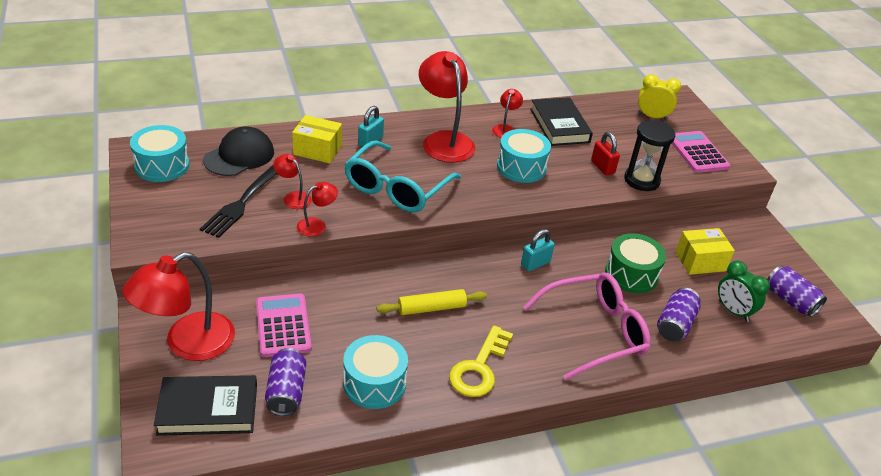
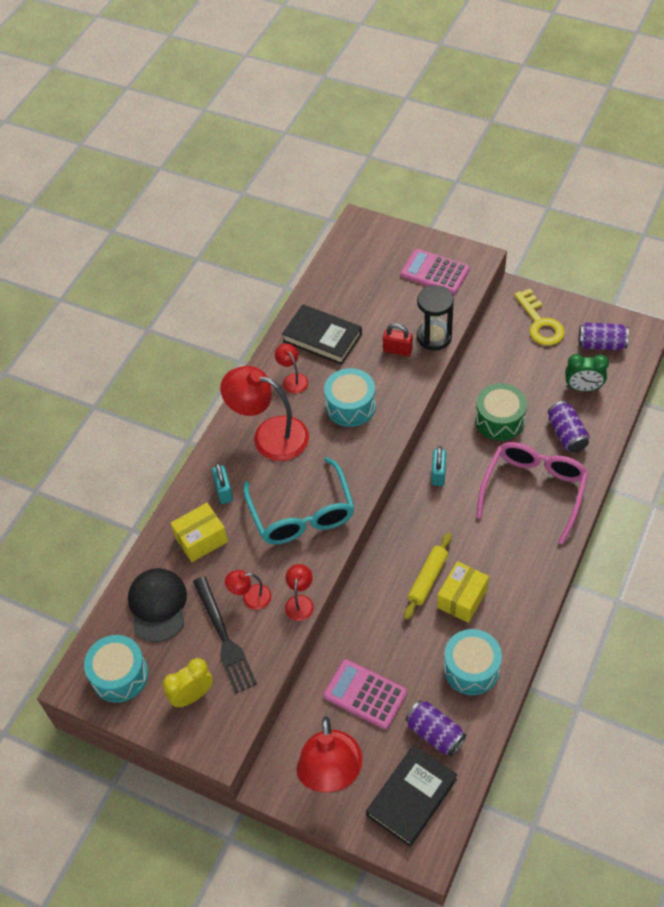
camera: 40 degrees left, 15 degrees up
yellow key [449,325,513,397] -> yellow key moved to [514,289,565,346]
yellow clock [638,74,681,120] -> yellow clock moved to [163,658,213,707]
yellow box [675,228,735,275] -> yellow box moved to [437,561,489,623]

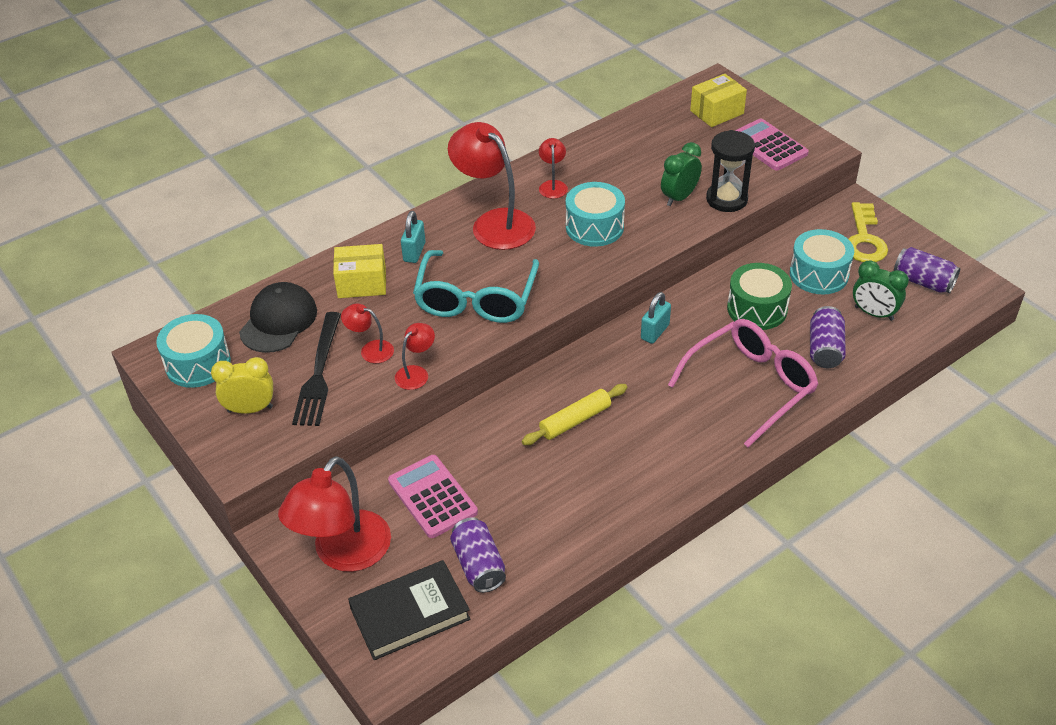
camera: 25 degrees right, 10 degrees down
black book [282,304,362,365] -> none
red padlock [383,323,413,356] -> green clock [661,142,702,206]
yellow box [437,561,489,623] -> yellow box moved to [690,74,747,127]
turquoise drum [444,629,502,695] -> turquoise drum moved to [790,229,854,294]

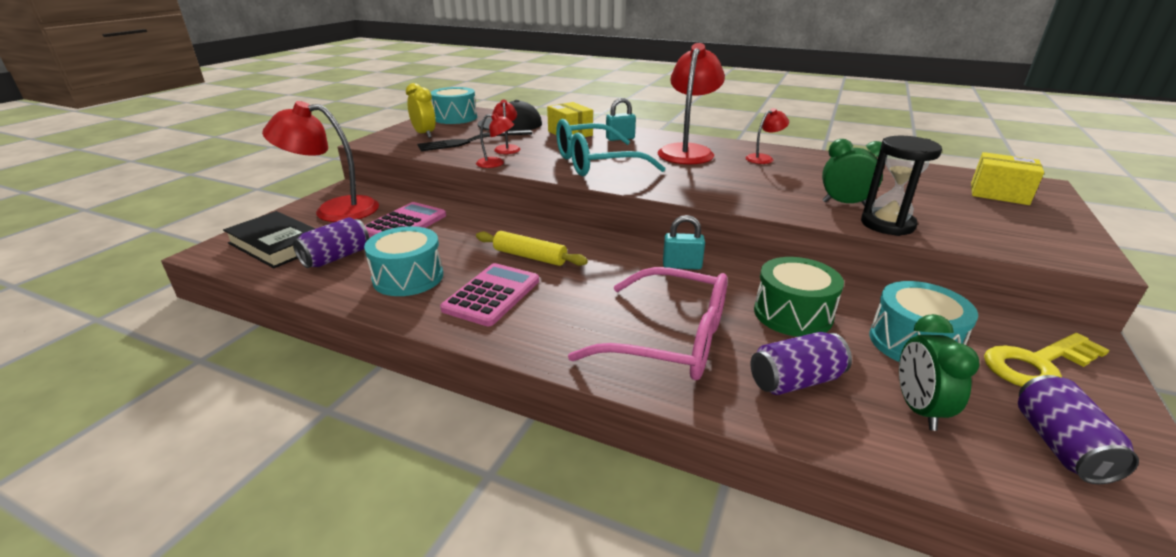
camera: 60 degrees right, 15 degrees down
turquoise drum [566,182,625,247] -> turquoise drum moved to [364,226,443,296]
pink calculator [735,118,809,171] -> pink calculator moved to [440,263,539,326]

